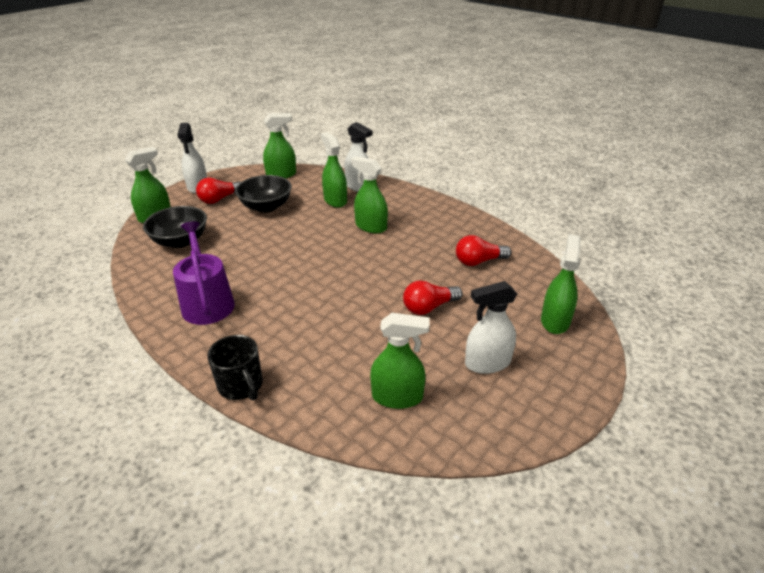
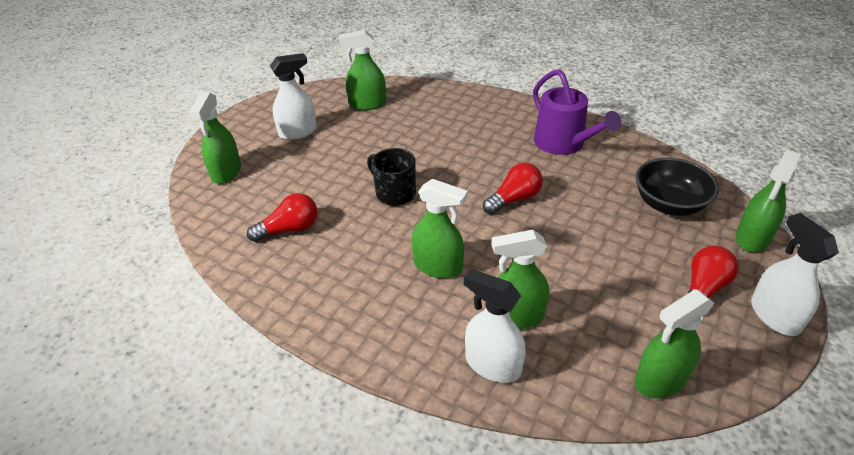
camera: 170 degrees right, 5 degrees up
black mug [207,335,263,401] -> black mug moved to [367,148,416,206]
black bowl [235,175,292,213] -> none
green spray bottle [321,132,347,208] -> green spray bottle turned 120 degrees clockwise [491,230,549,330]
red light bulb [403,281,463,315] -> red light bulb moved to [483,163,543,214]

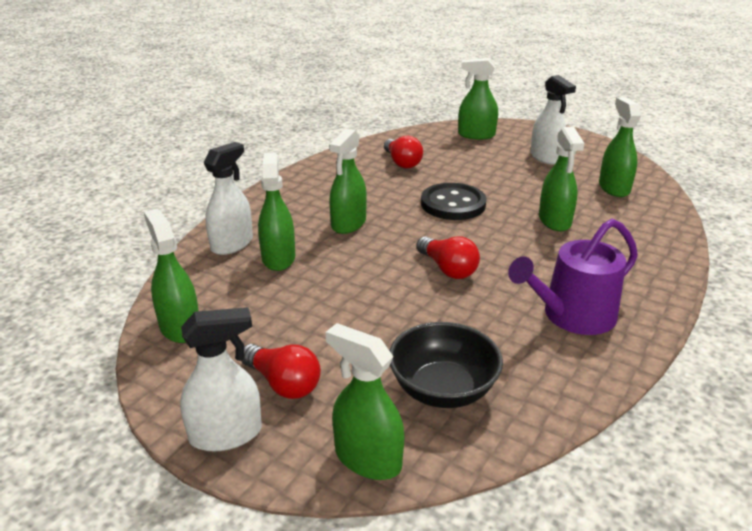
camera: 90 degrees right, 10 degrees down
black mug [367,148,416,206] -> black button [421,183,486,220]
none -> green spray bottle [539,127,584,231]

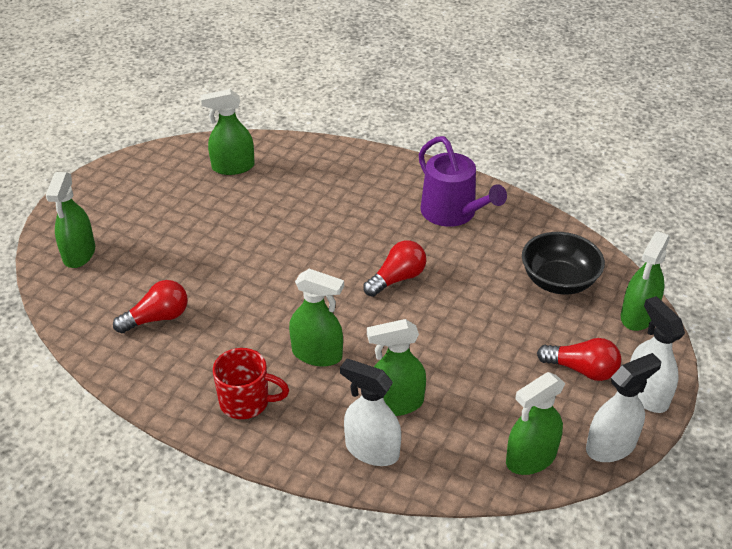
camera: 95 degrees left, 10 degrees up
red light bulb [241,344,321,399] -> red light bulb turned 75 degrees clockwise [537,338,621,381]
black button [421,183,486,220] -> none
white spray bottle [530,75,576,165] -> white spray bottle moved to [586,353,662,462]
green spray bottle [539,127,584,231] -> none
none -> red mug [213,348,289,419]

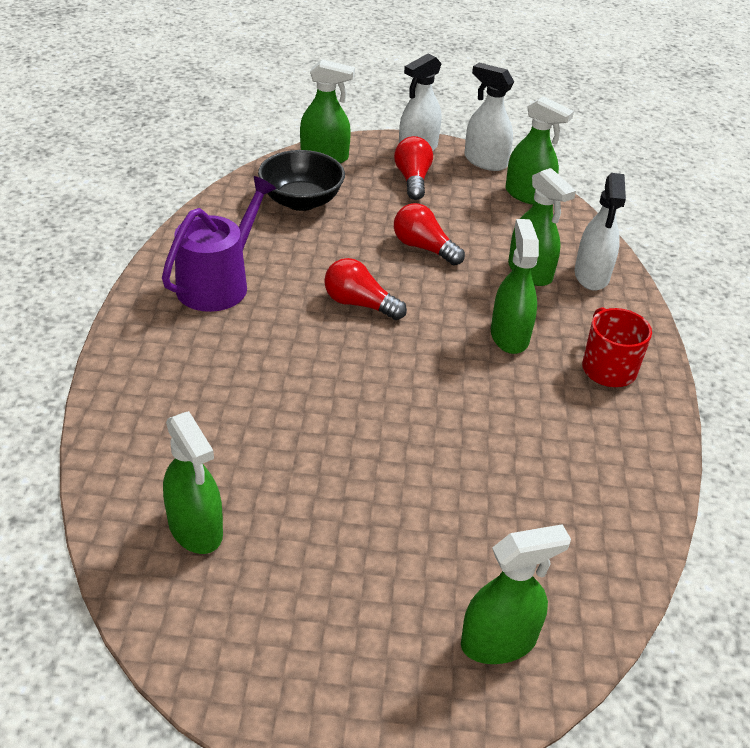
camera: 115 degrees left, 0 degrees up
red light bulb [113,280,188,333] -> red light bulb moved to [394,203,465,265]

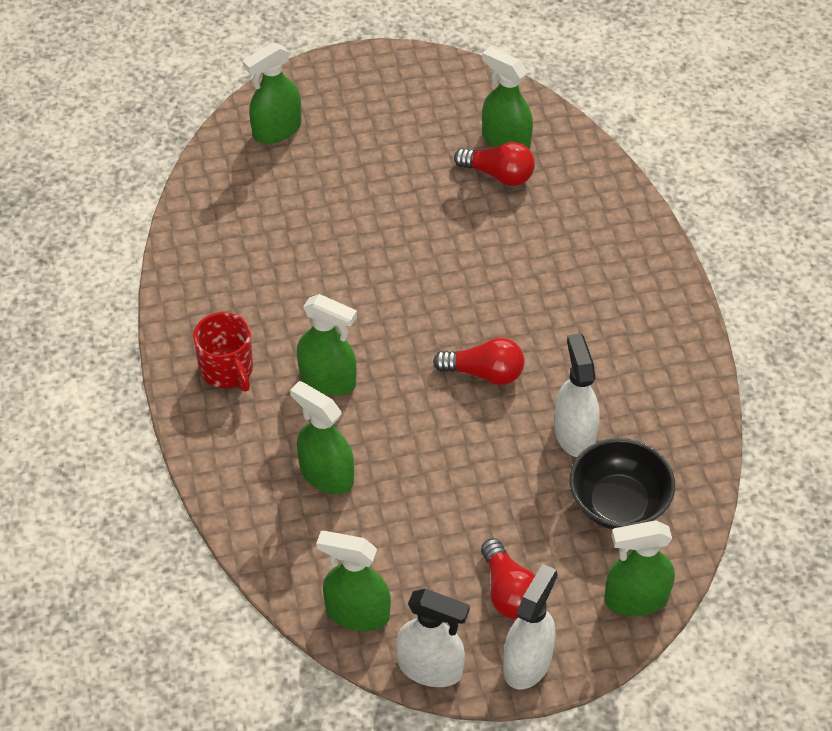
camera: 165 degrees right, 10 degrees up
purple watering can [162,176,276,312] -> none
red light bulb [394,203,465,265] -> red light bulb moved to [454,142,535,186]
green spray bottle [491,219,539,354] -> green spray bottle turned 45 degrees counterclockwise [297,294,357,396]
white spray bottle [574,173,626,291] -> white spray bottle moved to [554,333,600,457]

